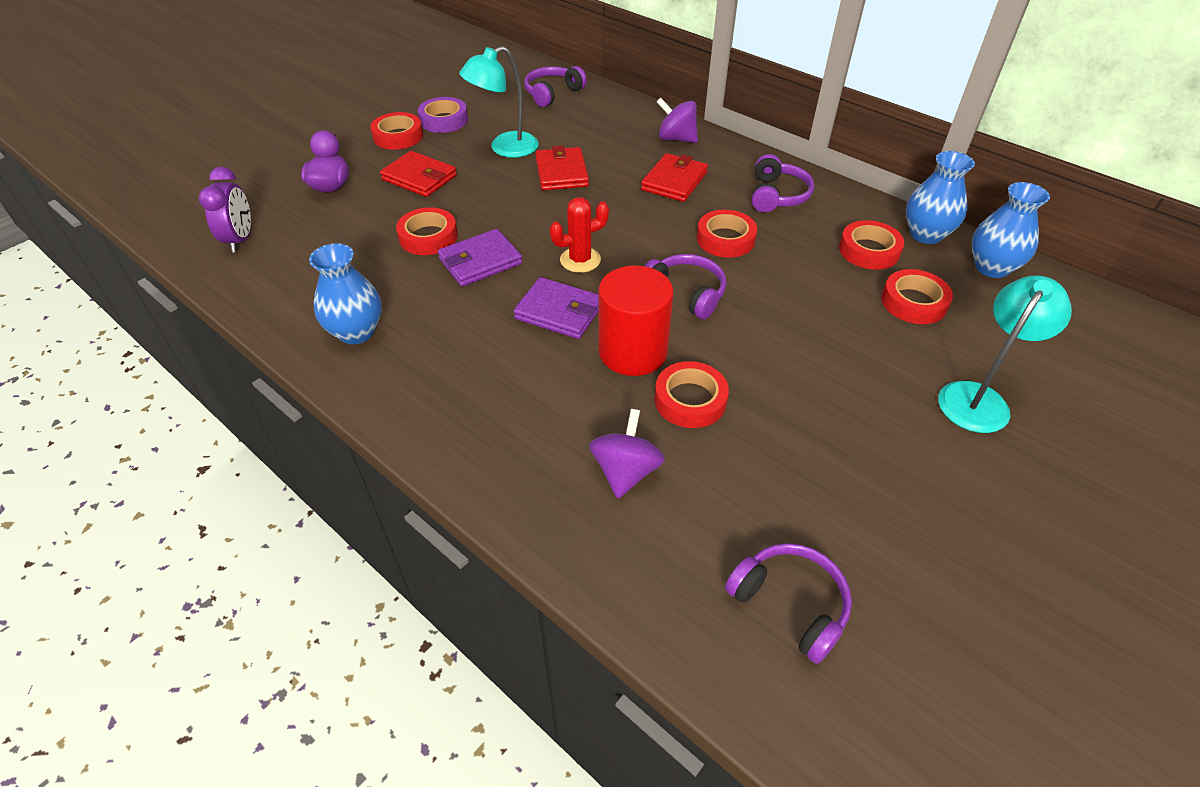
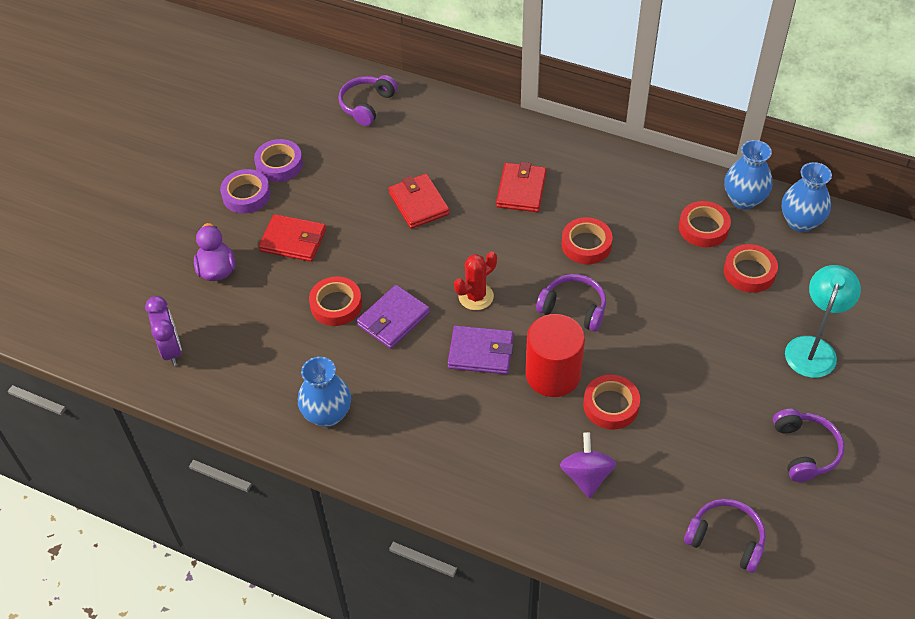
camera: 15 degrees left, 5 degrees up
red tape [370,112,423,150] -> purple tape [220,169,270,213]
turquoise lamp [459,46,539,158] -> none
purple spinning top [657,98,698,143] -> none
purple headphones [752,154,814,212] -> purple headphones moved to [773,409,844,482]

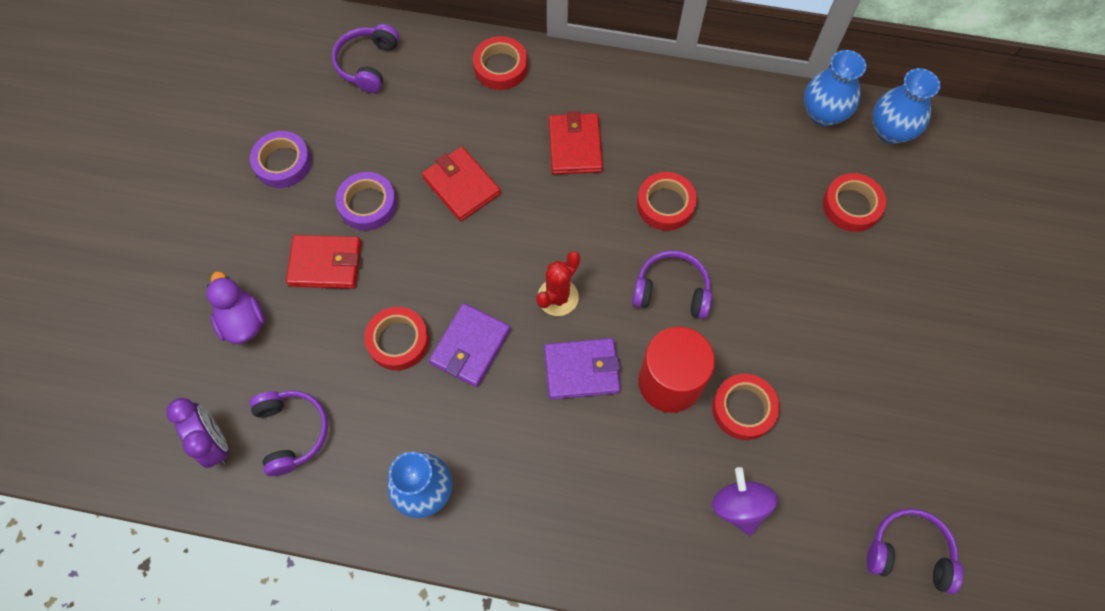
camera: 15 degrees left, 15 degrees up
purple tape [220,169,270,213] -> purple tape moved to [336,172,397,231]
red tape [679,201,731,247] -> red tape moved to [473,36,528,90]
purple headphones [773,409,844,482] -> purple headphones moved to [249,390,328,476]
turquoise lamp [785,265,861,378] -> none

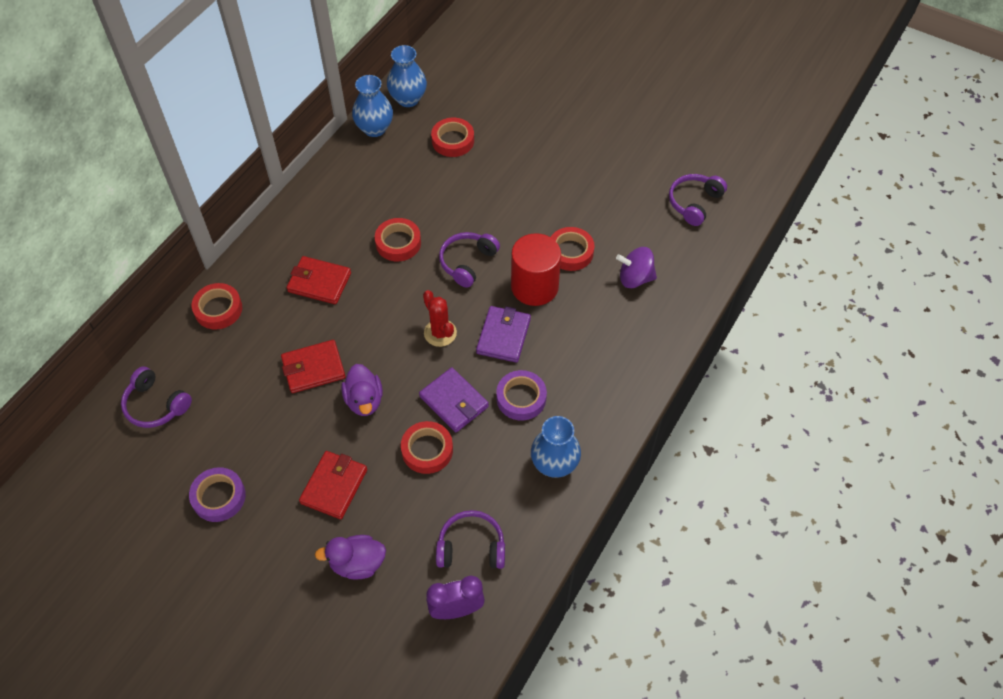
camera: 70 degrees left, 10 degrees down
purple tape [336,172,397,231] -> purple tape moved to [496,370,547,420]
none -> purple duck [341,364,383,416]

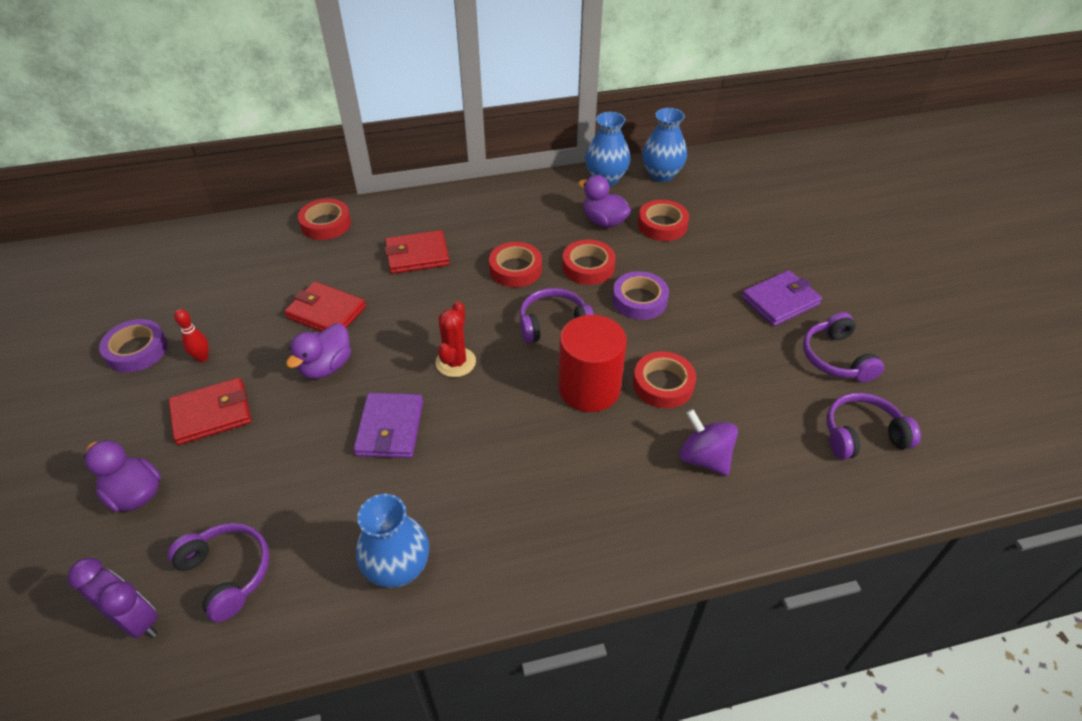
camera: 45 degrees right, 10 degrees down
purple headphones [121,367,192,428] -> purple headphones moved to [803,312,884,382]
red wallet [287,256,351,304] -> red wallet turned 75 degrees counterclockwise [385,230,450,274]
red tape [401,421,453,474] -> red tape moved to [562,240,616,285]
purple wallet [476,306,531,363] -> purple wallet moved to [742,270,822,326]
purple tape [496,370,547,420] -> purple tape moved to [612,271,669,320]
none -> red bowling pin [174,309,209,362]
none -> purple duck [579,175,631,228]

